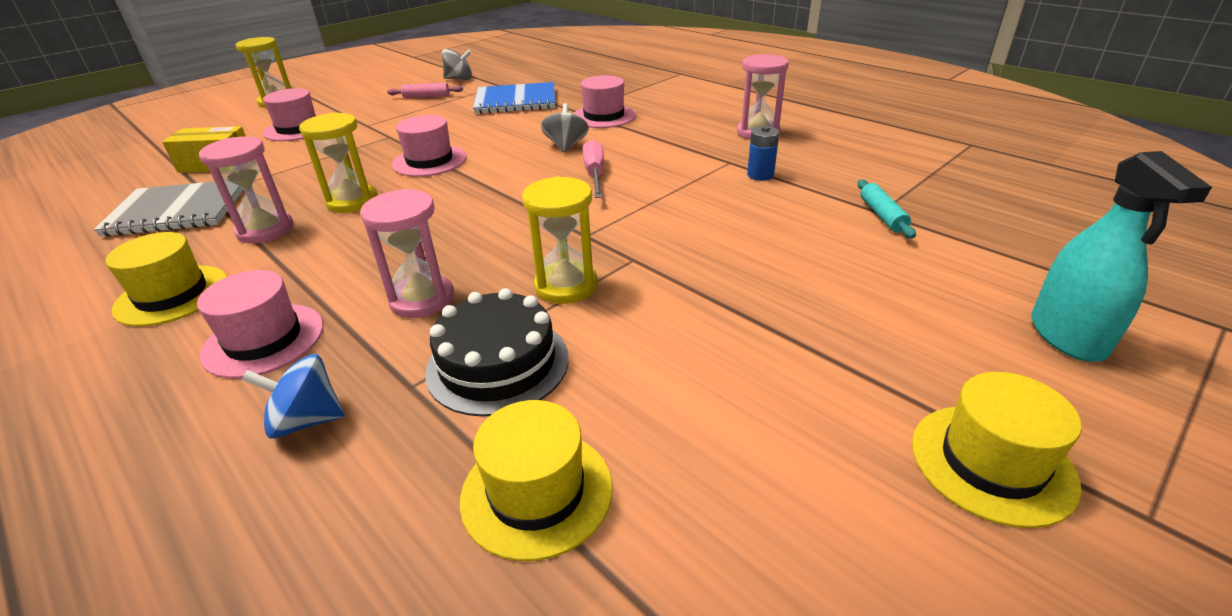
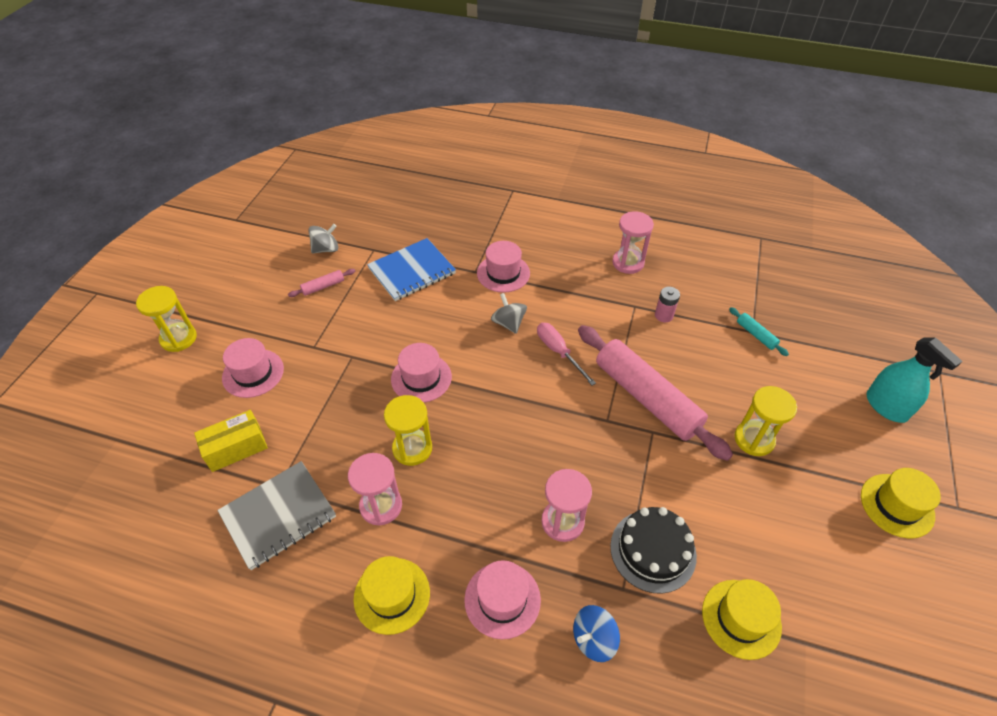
camera: 30 degrees left, 15 degrees up
yellow hourglass [522,176,598,304] -> yellow hourglass moved to [734,386,797,456]
blue battery [747,126,779,181] -> pink battery [655,287,680,322]
none -> pink rolling pin [578,325,733,461]

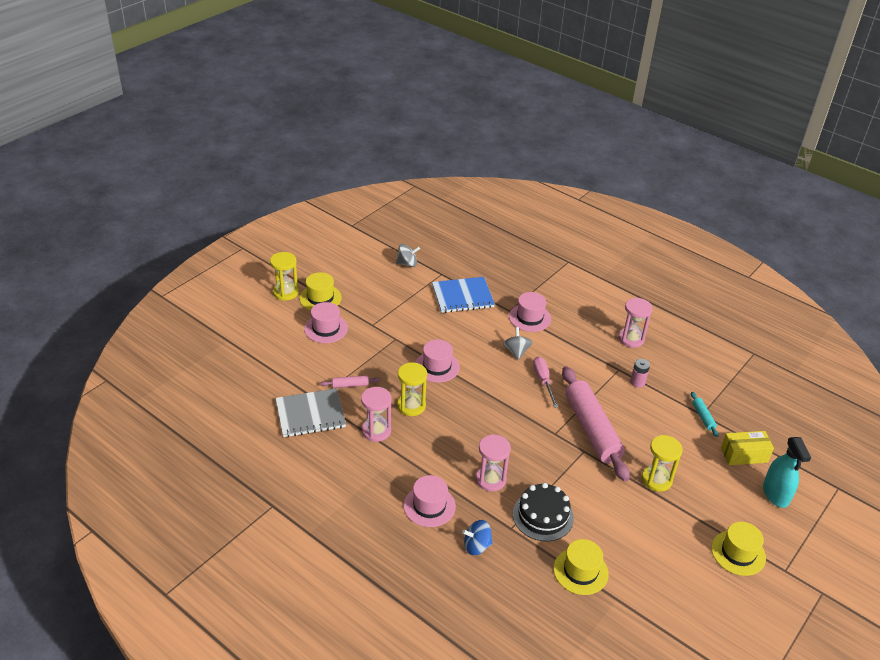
camera: 20 degrees right, 10 degrees down
yellow box [194,410,268,472] -> yellow box moved to [721,431,774,465]
pink rolling pin [288,269,355,297] -> pink rolling pin moved to [320,375,380,388]
yellow hat [354,556,430,635] -> yellow hat moved to [299,272,342,310]

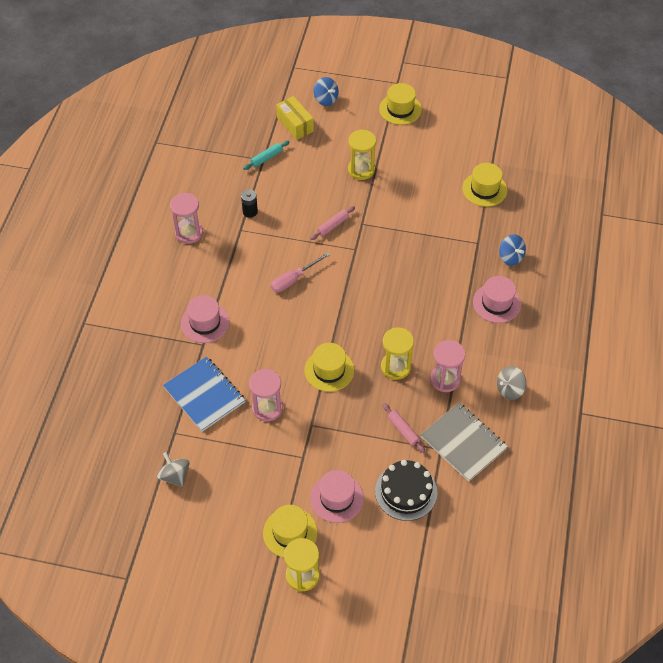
camera: 115 degrees left, 15 degrees up
pink hat [415,339,460,383] -> yellow hat [304,343,354,392]
pink hourglass [476,434,511,492] -> pink hourglass moved to [249,369,283,421]
grey spinning top [503,327,533,360] -> grey spinning top moved to [497,366,526,400]
black cake [513,483,574,541] -> black cake moved to [375,460,437,521]
pink rolling pin [562,366,630,481] -> pink rolling pin [310,206,355,240], size x0.40
pink battery [630,359,650,388] -> black battery [241,189,258,218]
turquoise spray bottle [763,437,811,508] -> blue spinning top [314,77,339,106]

